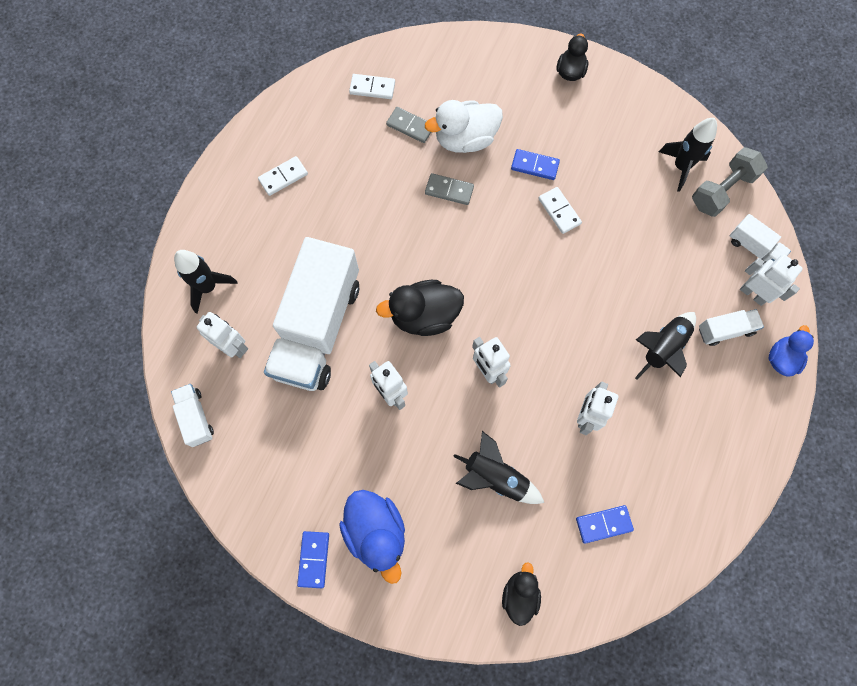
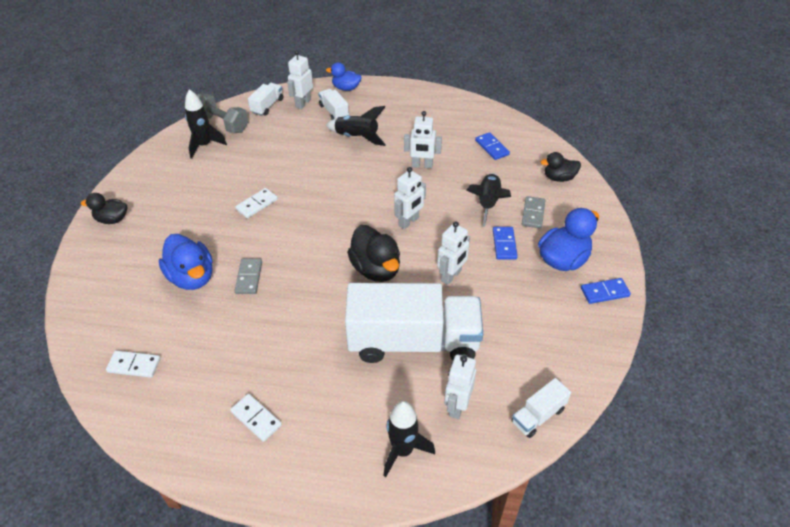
camera: 105 degrees left, 25 degrees down
white domino [349,74,395,99] -> white domino turned 75 degrees counterclockwise [106,350,161,378]
grey domino [386,107,431,143] -> grey domino moved to [522,196,545,229]
white duck [425,100,503,153] -> blue duck [158,234,213,290]
blue domino [511,149,560,180] -> blue domino moved to [493,227,518,260]

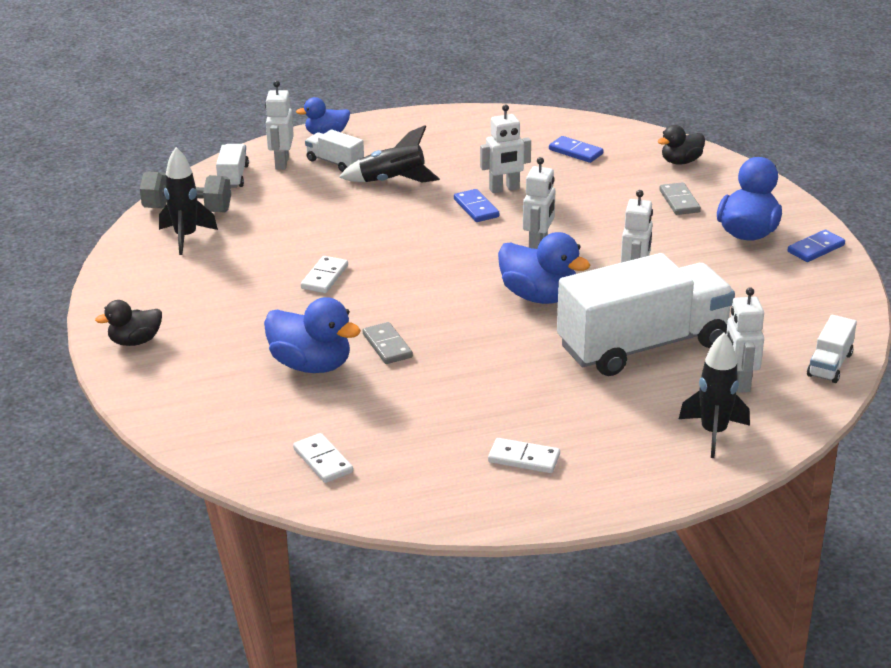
camera: 25 degrees left, 15 degrees down
white domino [106,350,161,378] -> white domino turned 75 degrees clockwise [293,433,353,483]
black duck [347,225,400,282] -> blue duck [498,232,590,304]
black rocket [466,173,511,227] -> none
blue domino [493,227,518,260] -> blue domino moved to [454,189,499,222]

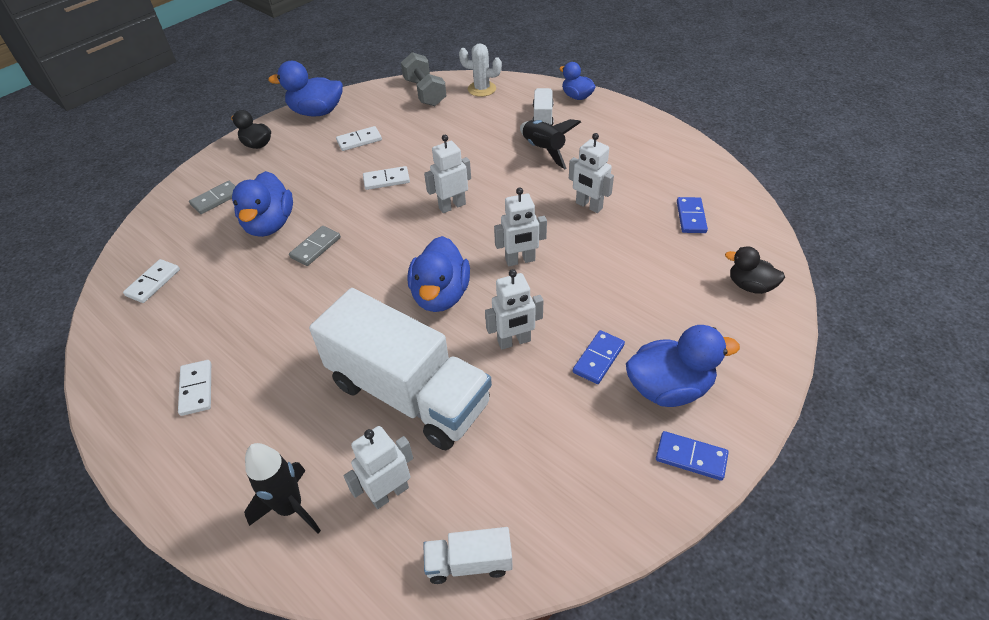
camera: 60 degrees right, 15 degrees up
black rocket [159,147,218,255] -> none
white truck [216,144,249,188] -> white cactus [459,43,502,97]
white robot [265,80,294,170] -> white robot moved to [424,135,471,213]
blue domino [454,189,499,222] -> blue domino moved to [573,330,625,384]
grey domino [659,182,701,215] -> grey domino moved to [189,181,236,214]
none -> blue duck [268,61,343,117]
none -> white domino [336,126,382,151]

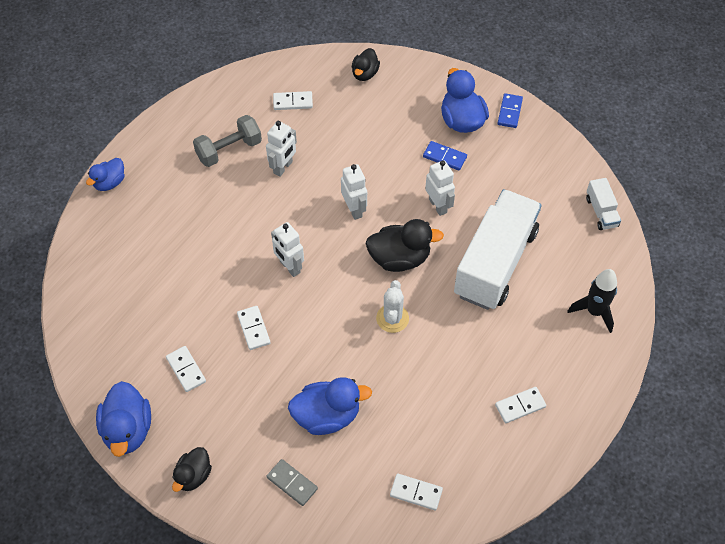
camera: 100 degrees left, 10 degrees up
grey domino [289,226,341,266] -> none
white robot [344,426,413,509] -> none
grey dumbbell [401,52,446,106] -> grey dumbbell moved to [193,115,262,167]
blue duck [408,236,470,312] -> black duck [365,219,444,272]
white cactus [459,43,502,97] -> white cactus moved to [376,280,409,333]
black rocket [520,119,581,169] -> none
white truck [532,88,554,126] -> none
blue domino [677,197,708,233] -> white domino [273,91,313,110]

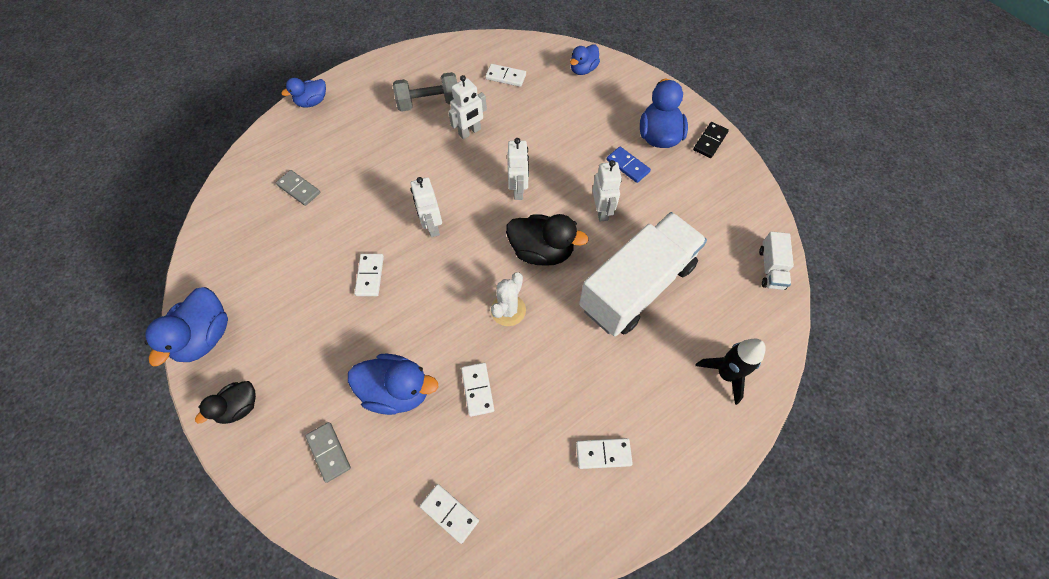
camera: 20 degrees right, 5 degrees up
white domino [166,346,206,392] -> white domino moved to [461,363,494,417]
black duck [352,48,380,81] -> blue duck [570,44,600,75]
blue domino [497,93,523,128] -> black domino [693,122,729,158]
none -> grey domino [276,170,320,206]

